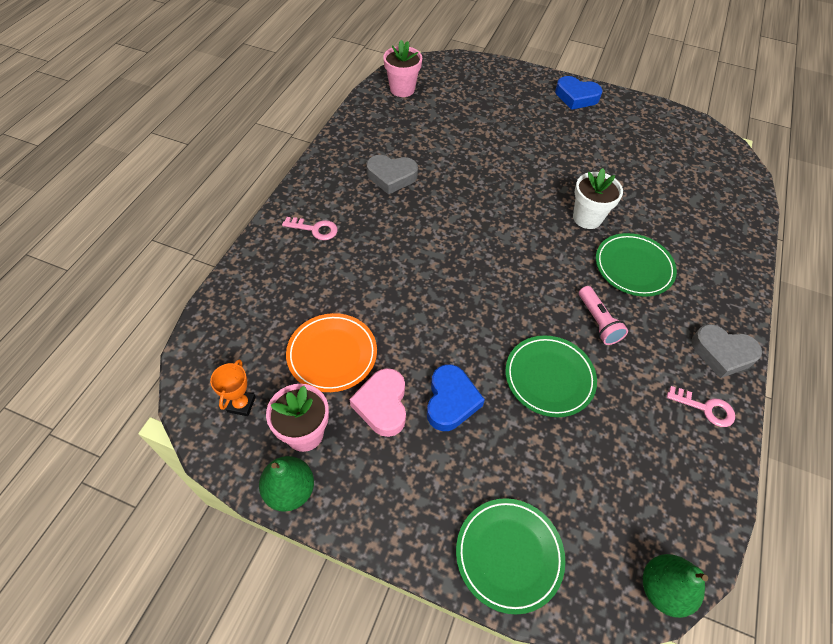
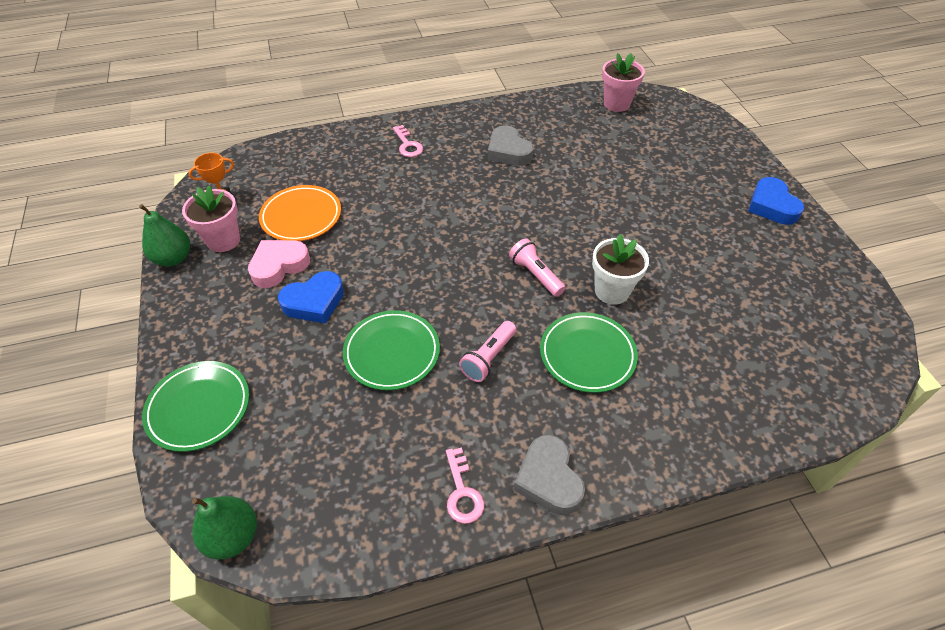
camera: 55 degrees right, 5 degrees down
none -> pink flashlight [509,238,566,297]

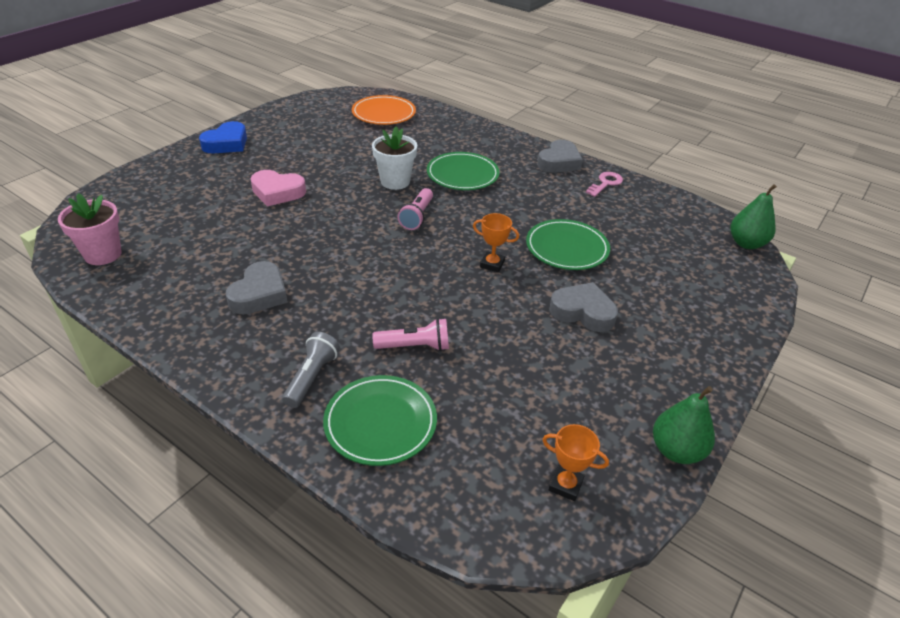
camera: 130 degrees left, 10 degrees down
green plate [142,361,249,452] -> green plate moved to [323,375,437,466]
pink flower pot [182,186,240,252] -> none
pink heart [248,240,310,288] -> pink heart moved to [250,170,306,206]
orange plate [259,185,341,241] -> orange plate moved to [352,95,416,125]
blue heart [278,271,344,323] -> grey heart [549,282,618,332]
pink key [393,125,423,157] -> grey flashlight [282,332,340,408]
pink flashlight [459,321,516,382] -> pink flashlight moved to [372,318,449,351]
none -> orange trophy [473,213,519,272]

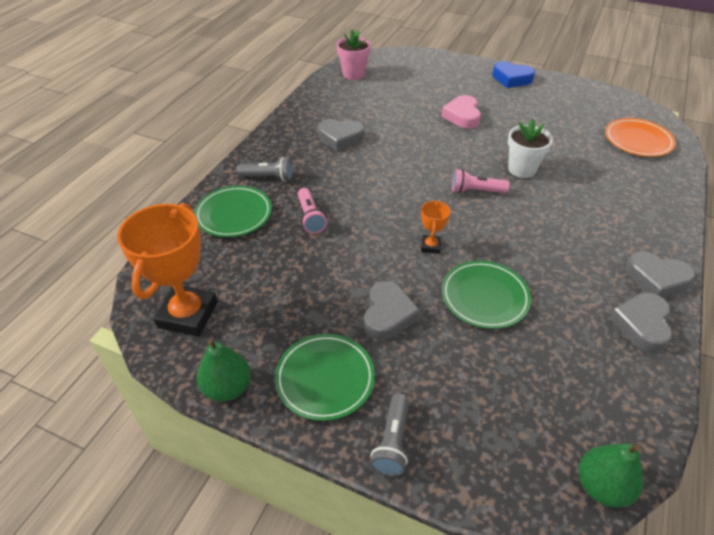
camera: 80 degrees right, 5 degrees up
green plate [427,152,500,190] -> green plate moved to [275,334,375,421]
orange trophy [542,424,609,501] -> orange trophy [117,203,218,336], size x2.18
pink key [586,172,623,197] -> grey heart [609,293,673,353]
none -> grey flashlight [370,393,409,477]

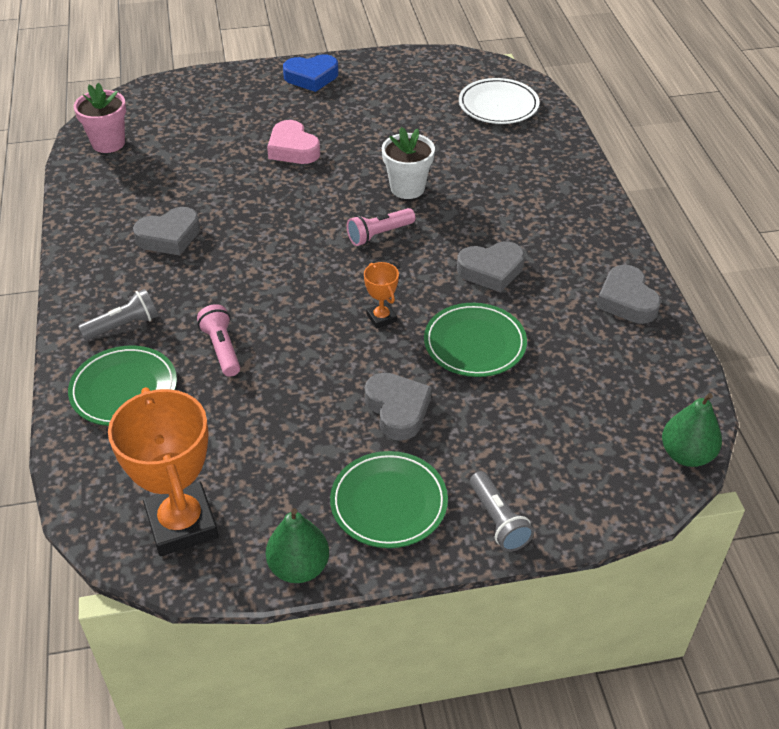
camera: 35 degrees left, 0 degrees up
pink flashlight [298,188,327,234] -> pink flashlight turned 150 degrees counterclockwise [197,304,240,377]
orange plate [605,118,676,157] -> white plate [459,78,539,124]
grey heart [625,251,696,298] -> grey heart moved to [457,242,525,292]

